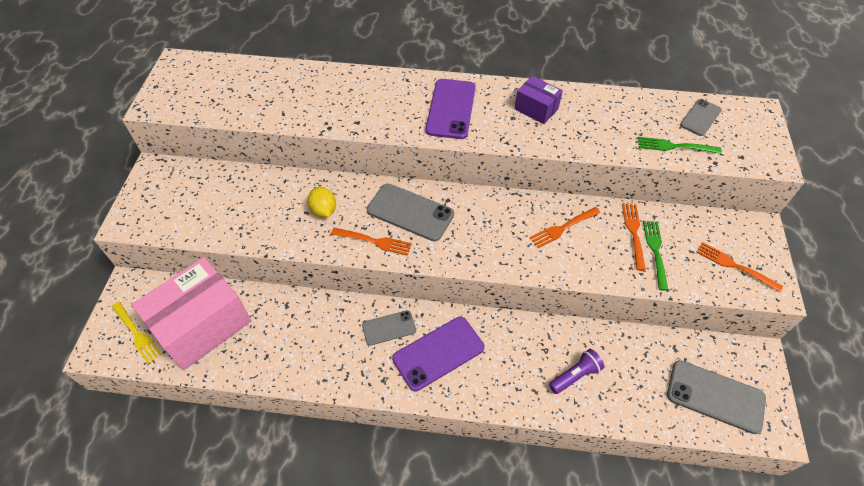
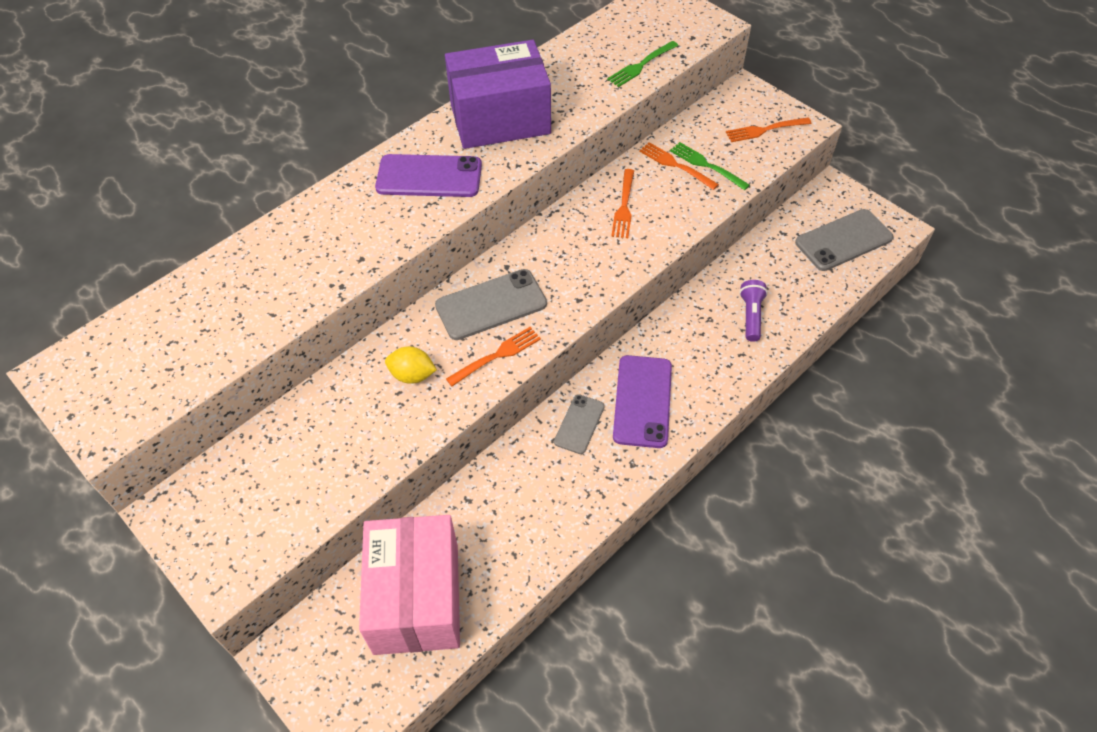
camera: 50 degrees left, 0 degrees up
yellow fork [112,302,162,364] -> none
purple phone [426,79,476,139] -> purple phone turned 45 degrees counterclockwise [375,154,482,197]
purple box [514,76,563,124] -> purple box [445,40,551,149], size x2.06
grey phone [680,99,722,136] -> none

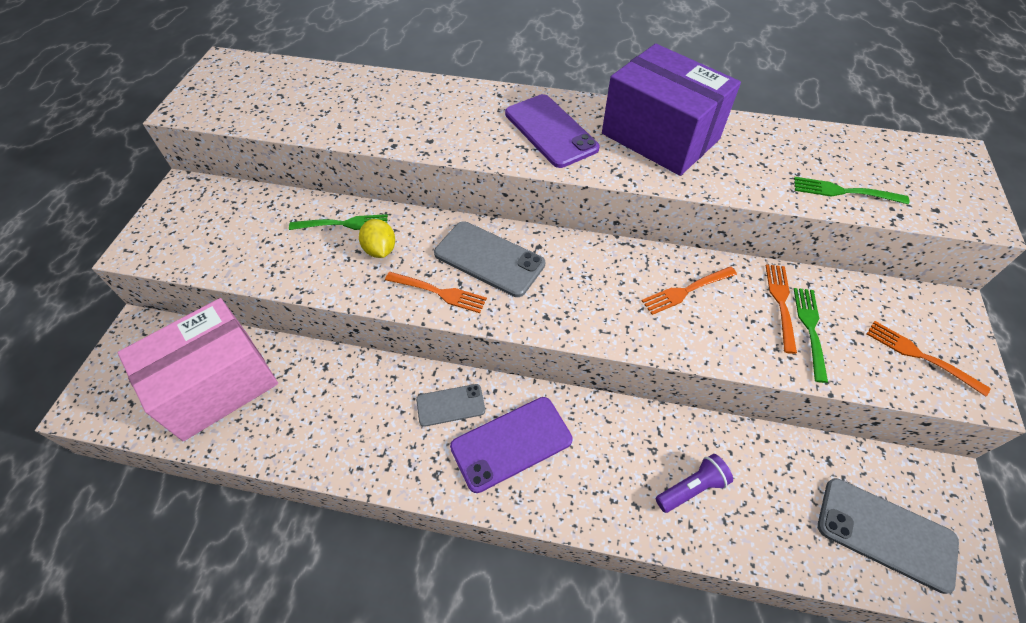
camera: 55 degrees right, 0 degrees up
none -> green fork [289,214,388,230]

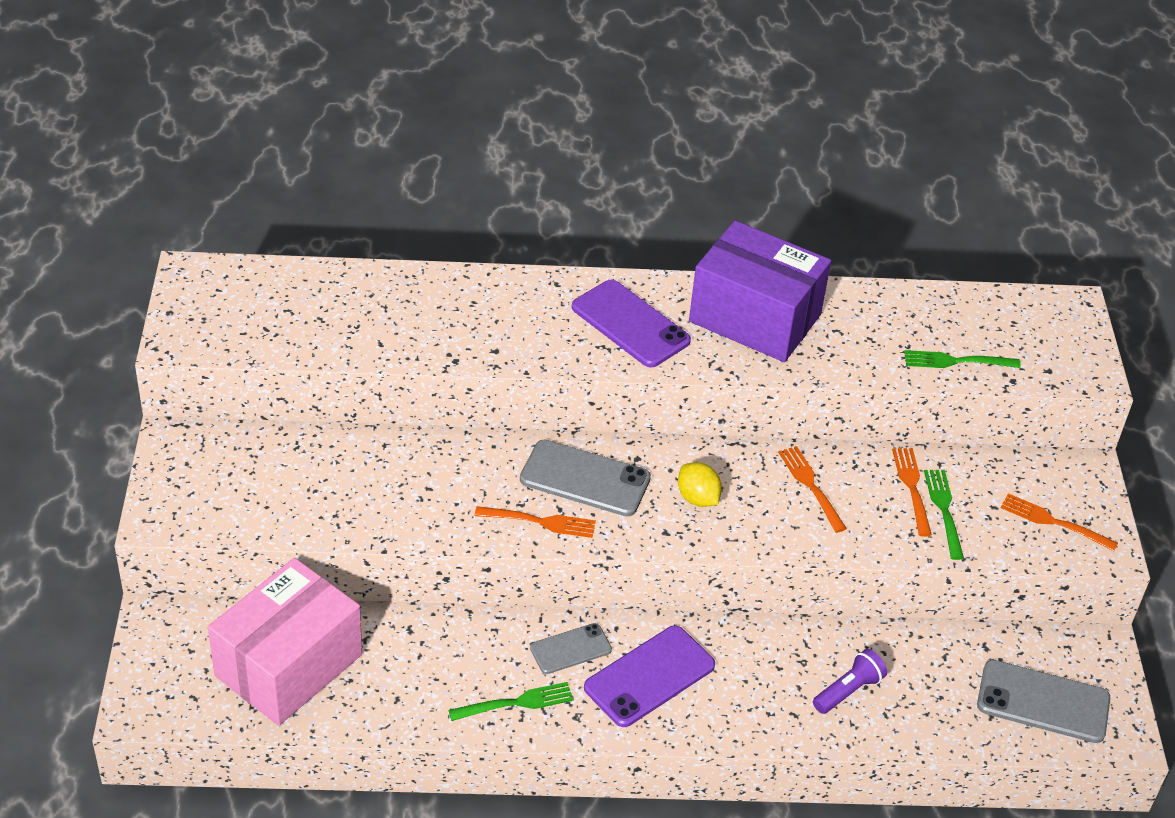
camera: 15 degrees left, 10 degrees down
green fork [289,214,388,230] -> green fork moved to [448,682,573,721]
yellow lemon [359,219,395,258] -> yellow lemon moved to [678,462,722,507]
orange fork [642,266,737,315] -> orange fork turned 105 degrees clockwise [778,446,847,533]

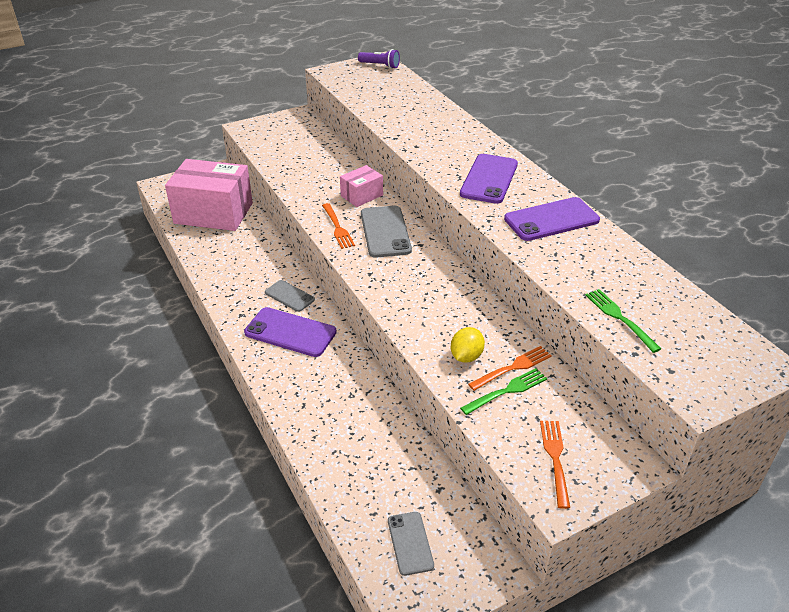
camera: 65 degrees right, 5 degrees down
green fork [448,682,573,721] -> none
yellow lemon [678,462,722,507] -> yellow lemon moved to [451,327,485,363]
purple box [689,221,831,362] -> purple phone [504,197,600,241]
orange fork [778,446,847,533] -> none
purple flashlight [813,649,887,714] -> purple flashlight moved to [358,49,400,69]
grey phone [977,660,1110,743] -> grey phone [388,512,434,576], size x0.60
none -> pink box [340,165,383,207]

